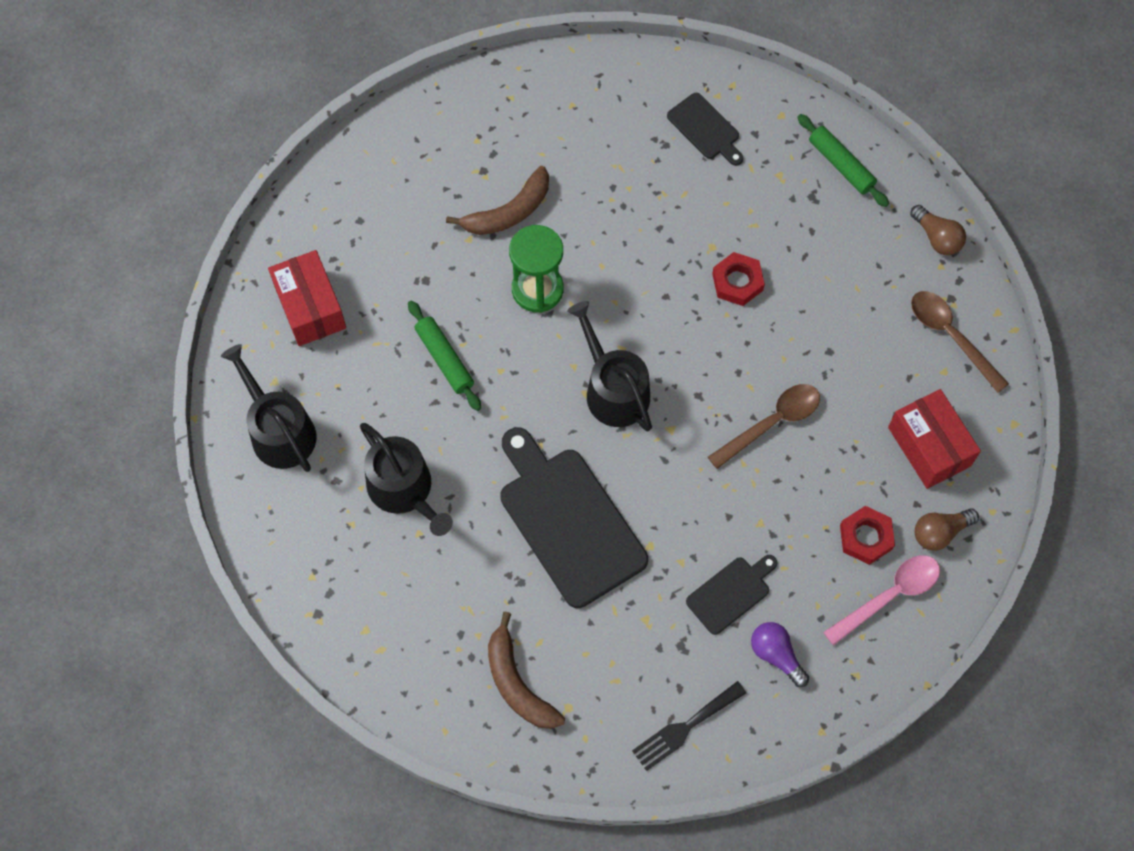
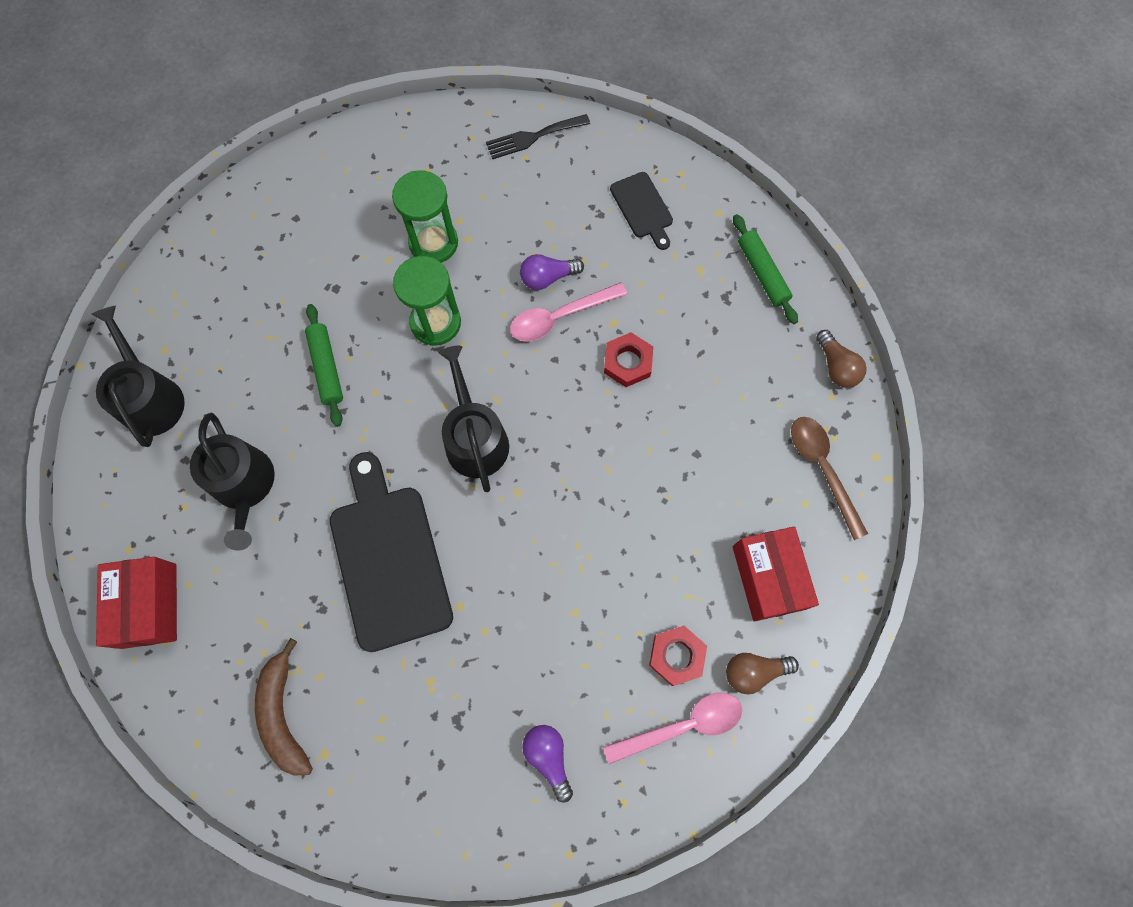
camera: 15 degrees right, 5 degrees up
red box [268,250,346,346] -> red box moved to [96,557,177,649]
brown banana [446,166,549,235] -> green hourglass [392,170,458,263]
black fork [632,681,746,771] -> black fork moved to [486,114,590,159]
black cutting board [686,555,777,635] -> none
brown spoon [708,384,820,469] -> none
none -> pink spoon [510,282,627,342]
none -> purple light bulb [520,254,584,290]

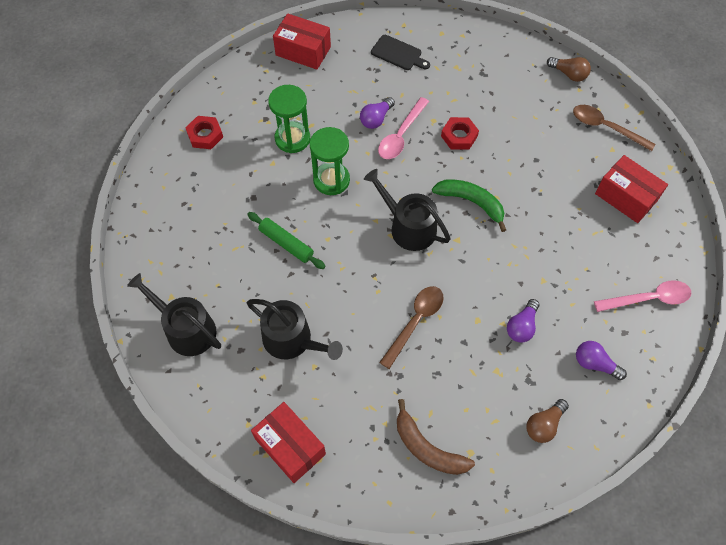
camera: 35 degrees left, 10 degrees down
black cutting board [330,452,453,652] -> brown spoon [379,286,444,369]
black fork [486,114,590,159] -> red box [273,13,331,70]
pink spoon [603,693,742,764] -> pink spoon turned 45 degrees clockwise [594,280,692,312]
red nut [649,626,707,686] -> red nut moved to [185,116,223,149]
brown light bulb [726,653,799,694] -> brown light bulb moved to [526,399,569,443]
green rolling pin [733,214,798,324] -> none
none -> green banana [432,179,506,232]
none -> purple light bulb [507,299,539,343]

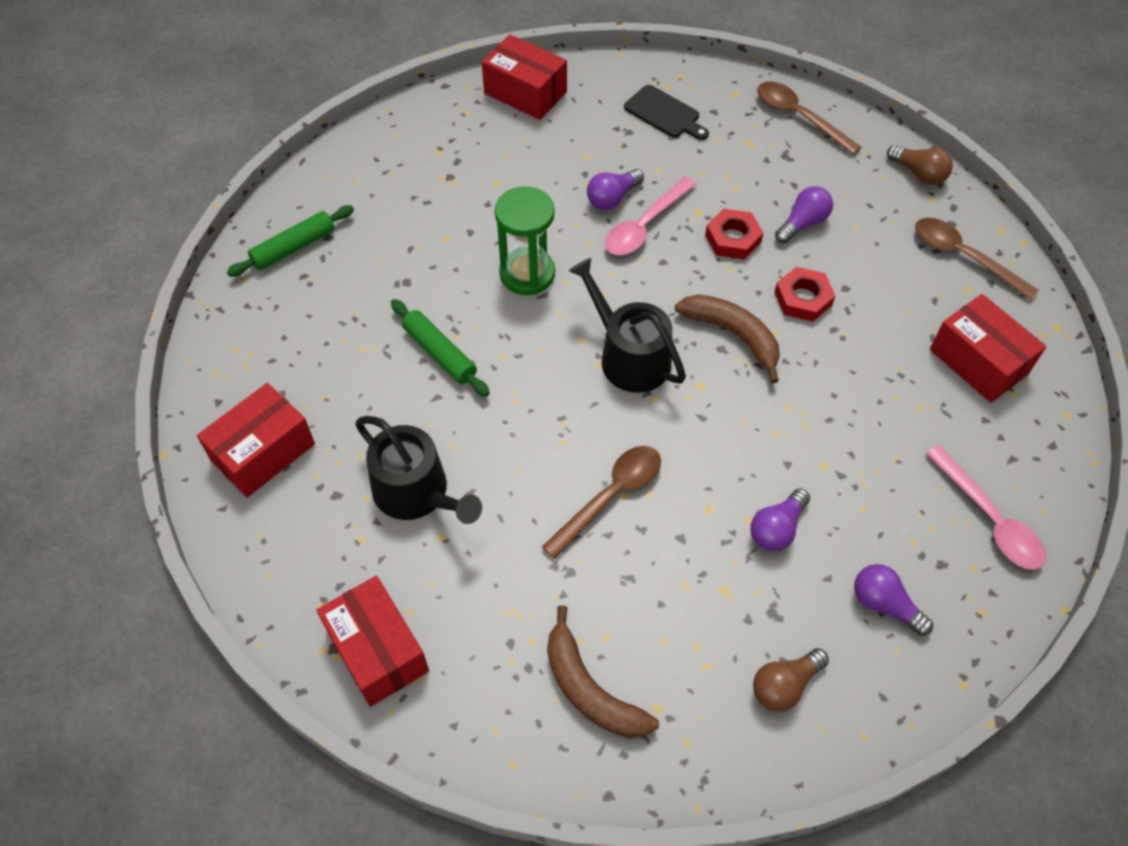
camera: 10 degrees right, 5 degrees down
black watering can [127,273,221,356] -> red box [197,383,315,497]
red nut [185,116,223,149] -> red nut moved to [775,267,835,322]
green hourglass [268,85,310,153] -> none
green banana [432,179,506,232] -> brown banana [675,294,780,383]
pink spoon [594,280,692,312] -> pink spoon turned 60 degrees clockwise [925,445,1046,570]
none -> green rolling pin [227,205,354,277]
none -> brown spoon [757,81,861,155]
none -> purple light bulb [775,186,833,243]

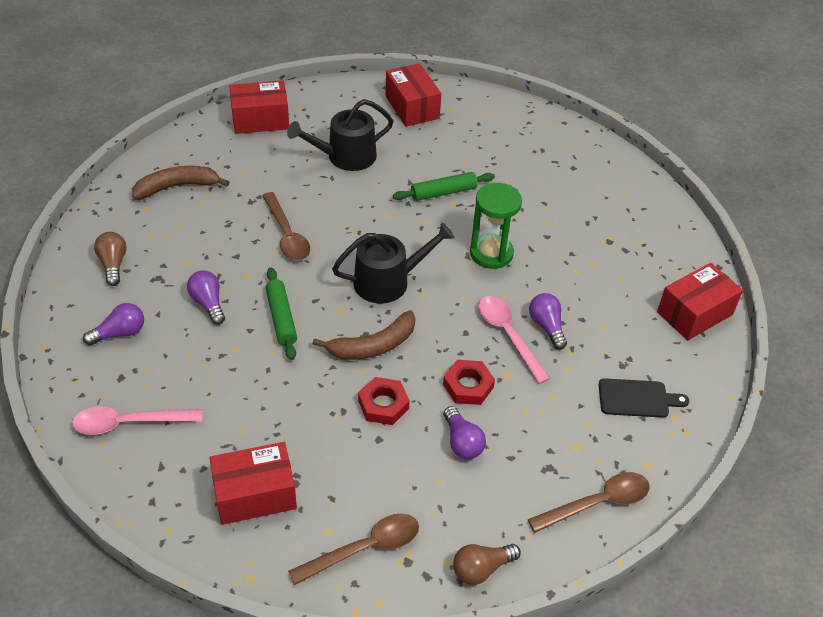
camera: 110 degrees right, 10 degrees down
green rolling pin [227,205,354,277] -> green rolling pin moved to [265,267,297,360]
black cutting board [624,85,709,140] -> black cutting board turned 150 degrees counterclockwise [599,378,689,418]

